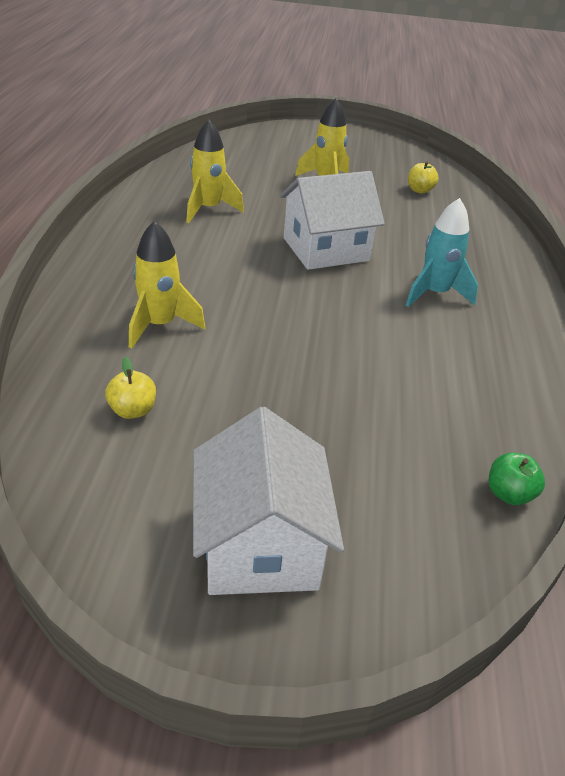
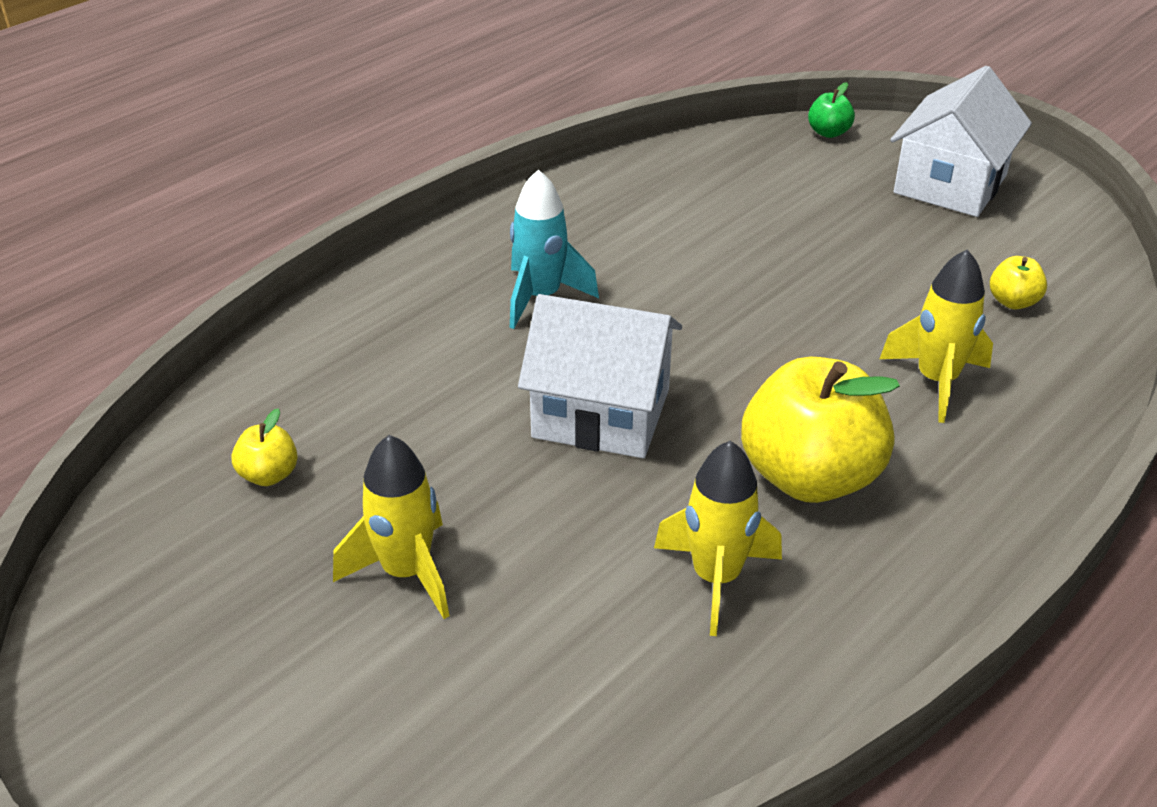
camera: 140 degrees left, 0 degrees up
green apple [489,453,545,505] -> green apple moved to [808,82,855,138]
none -> yellow apple [741,357,900,503]

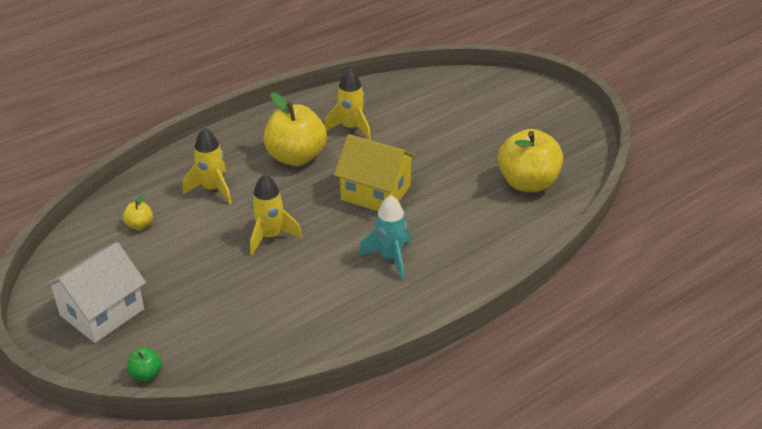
camera: 170 degrees left, 0 degrees up
yellow apple [231,408,298,486] -> yellow apple [498,129,563,192], size x2.29
yellow rocket [333,435,449,619] -> yellow rocket moved to [250,174,302,255]
white house [518,294,682,458] -> yellow house [334,134,417,211]

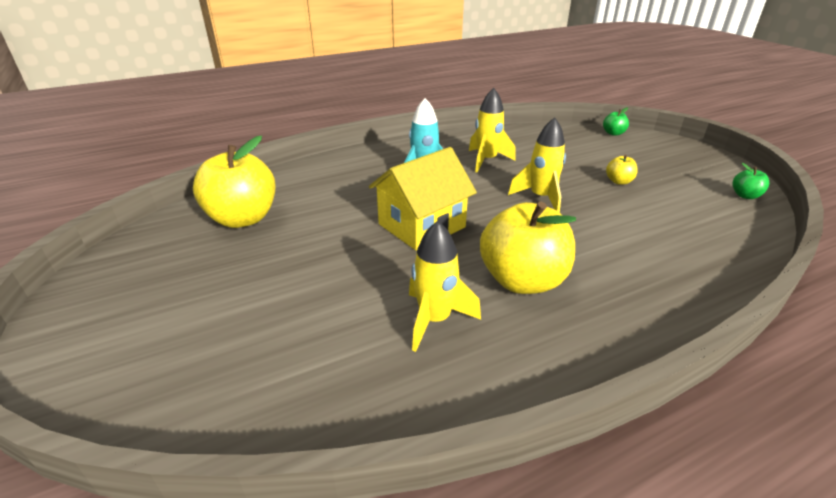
camera: 170 degrees left, 5 degrees down
white house [44,242,146,343] -> none
yellow apple [123,194,153,230] -> yellow apple moved to [606,155,638,185]
yellow rocket [183,128,232,204] -> yellow rocket moved to [469,88,516,173]
yellow house [334,134,417,211] -> yellow house turned 75 degrees counterclockwise [369,147,477,251]
none -> green apple [732,163,769,199]

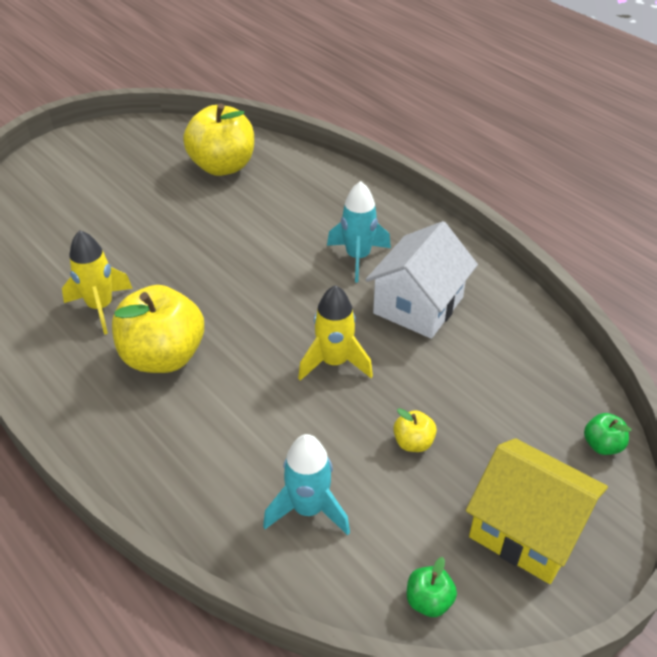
camera: 75 degrees right, 10 degrees up
yellow house [369,147,477,251] -> yellow house moved to [466,438,608,584]
yellow rocket [469,88,516,173] -> white house [365,221,478,339]
none -> turquoise rocket [263,434,350,535]

